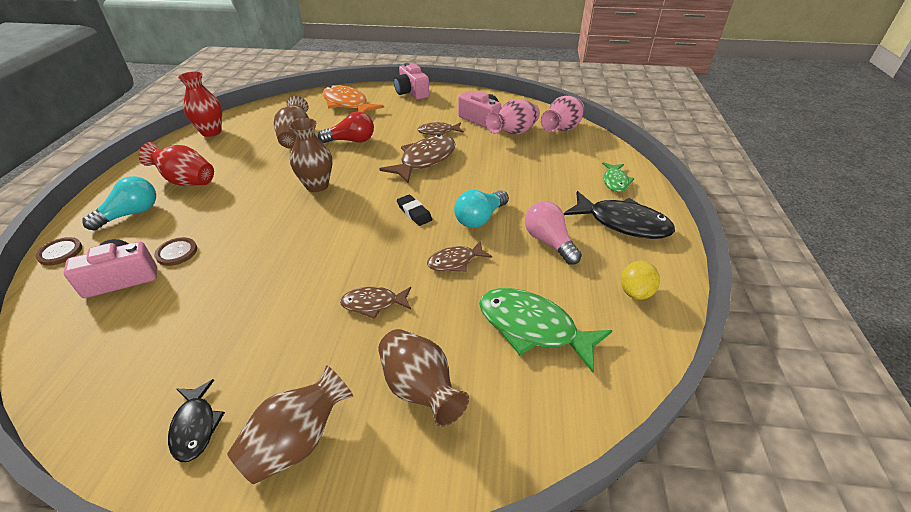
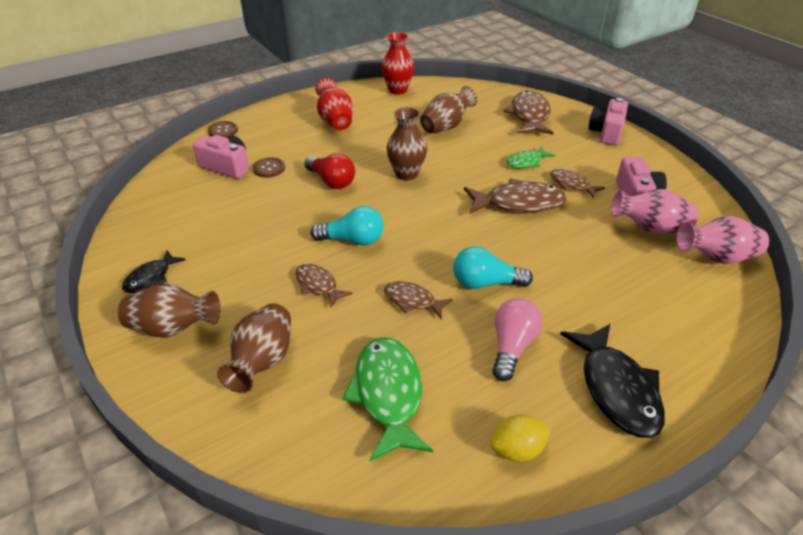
camera: 50 degrees right, 0 degrees up
turquoise light bulb [82,176,156,230] -> turquoise light bulb moved to [310,206,384,245]
red light bulb [318,112,374,143] -> red light bulb moved to [304,153,355,189]
orange fish [323,85,384,113] -> brown fish [503,91,554,135]
black eraser [397,194,432,226] -> none
green fish [602,162,634,192] -> green fish moved to [507,147,555,168]

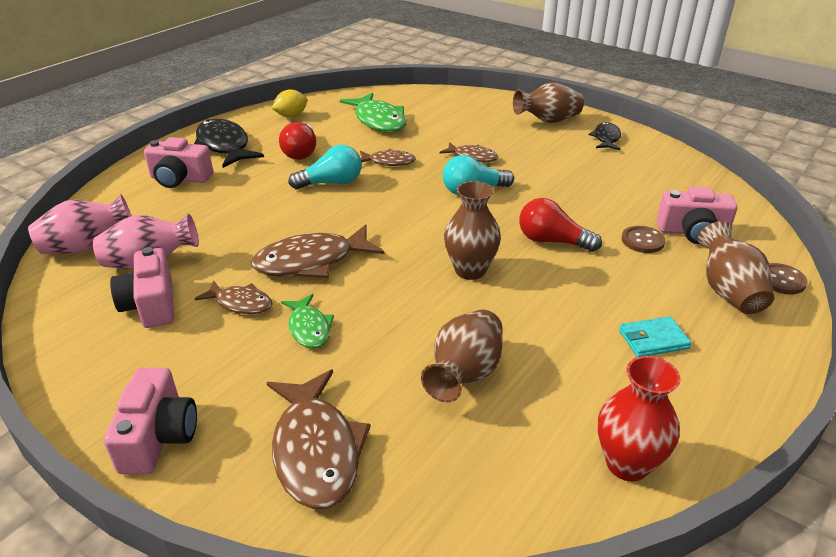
camera: 160 degrees right, 5 degrees down
brown vase [217,303,291,393] -> brown vase moved to [698,221,774,314]
red vase [315,78,353,130] -> turquoise wallet [619,316,691,357]
pink light bulb [492,298,542,381] -> red light bulb [279,122,316,160]
green fish [507,147,555,168] -> green fish turned 120 degrees clockwise [281,294,334,348]
none -> pink camera [144,137,213,188]

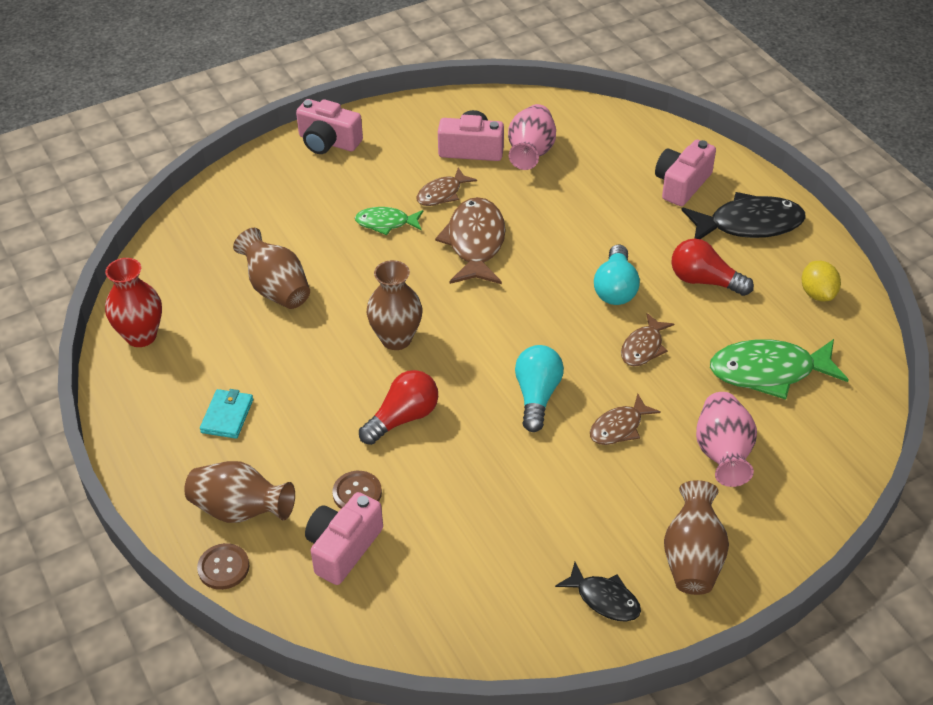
camera: 115 degrees right, 10 degrees up
pink vase [28,194,132,254] -> pink vase moved to [696,392,757,487]
brown fish [266,369,371,509] -> none

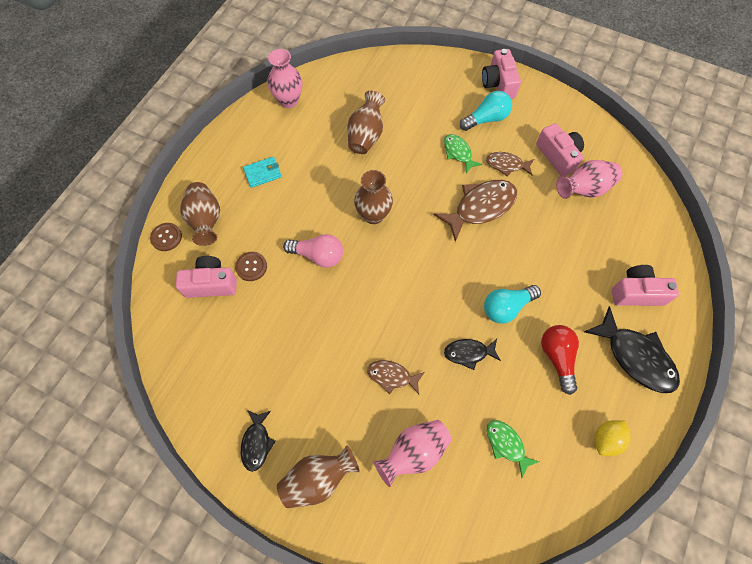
camera: 55 degrees right, 20 degrees up
red vase [105,258,162,347] -> pink vase [268,49,302,108]
red light bulb [359,370,438,445] -> pink light bulb [283,234,343,268]
turquoise light bulb [515,345,564,432] -> turquoise light bulb moved to [460,91,512,131]
brown fish [621,313,674,367] -> black fish [444,339,501,370]
green fish [710,339,849,399] -> green fish [487,420,539,478], size x0.57

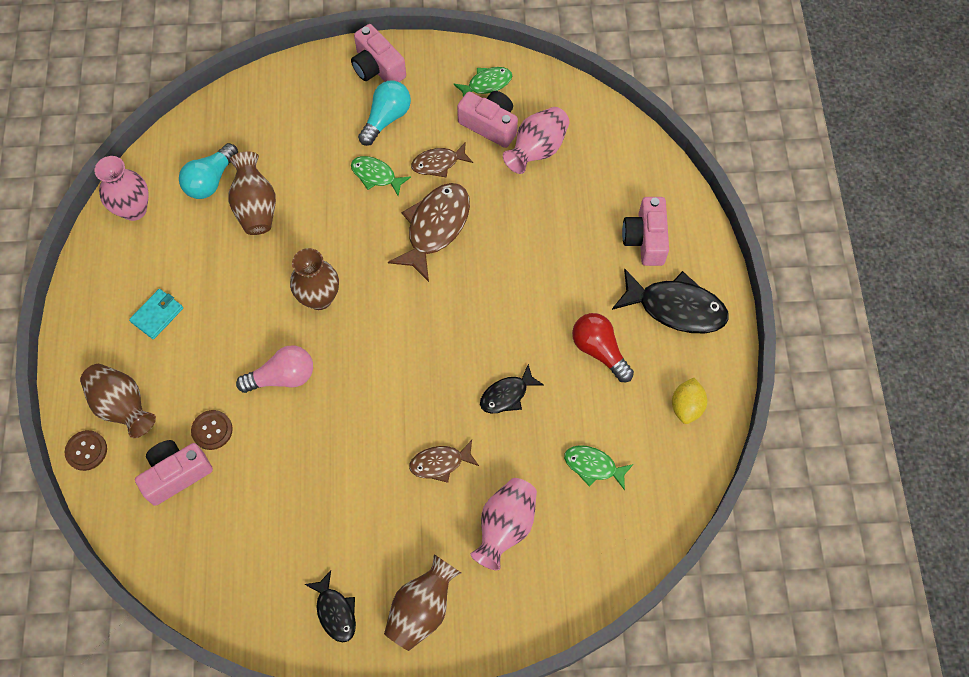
camera: 30 degrees left, 0 degrees up
turquoise light bulb [484,285,541,324] -> turquoise light bulb moved to [179,143,238,199]
pink camera [612,265,679,306] -> pink camera turned 60 degrees counterclockwise [622,197,669,266]
none -> green fish [453,67,512,97]

